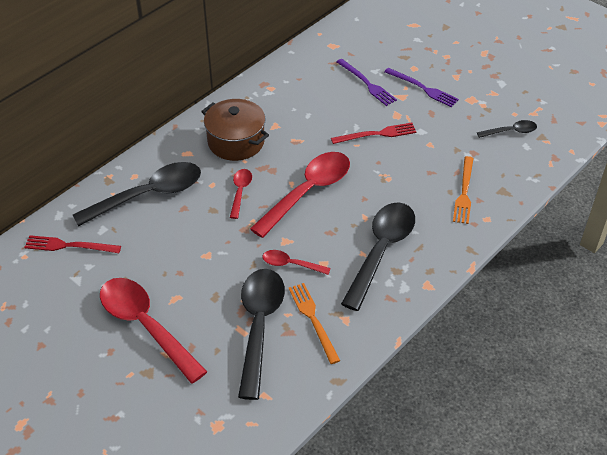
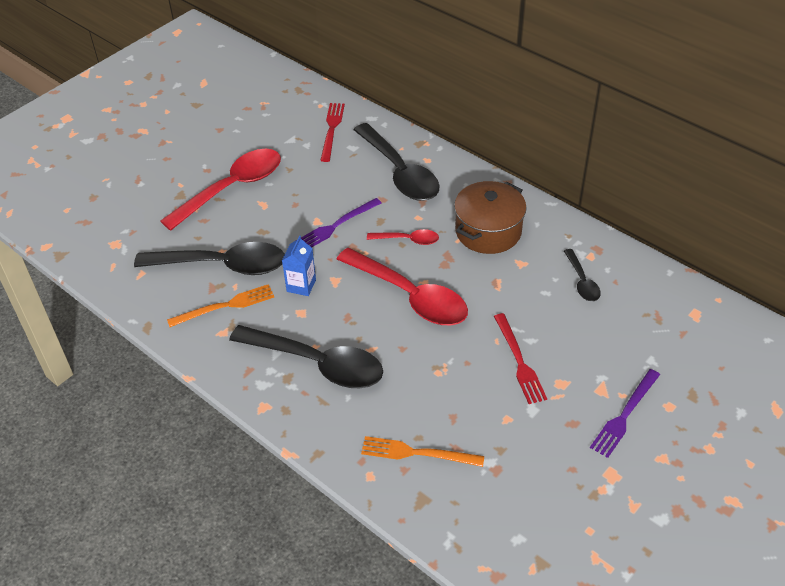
camera: 90 degrees right, 0 degrees up
red spoon [262,250,331,275] -> blue carton [282,236,316,296]
purple fork [337,59,397,106] -> purple fork moved to [301,198,382,247]
black spoon [477,120,537,138] -> black spoon moved to [564,249,601,301]

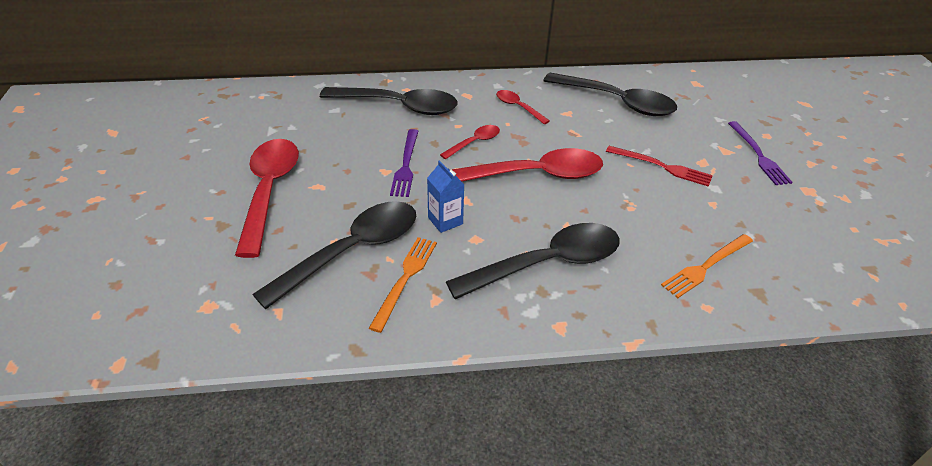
camera: 50 degrees left, 5 degrees down
red fork [320,103,345,162] -> none
brown pot [454,181,527,254] -> red spoon [496,90,550,124]
black spoon [564,249,601,301] -> black spoon [543,73,677,116], size x2.06

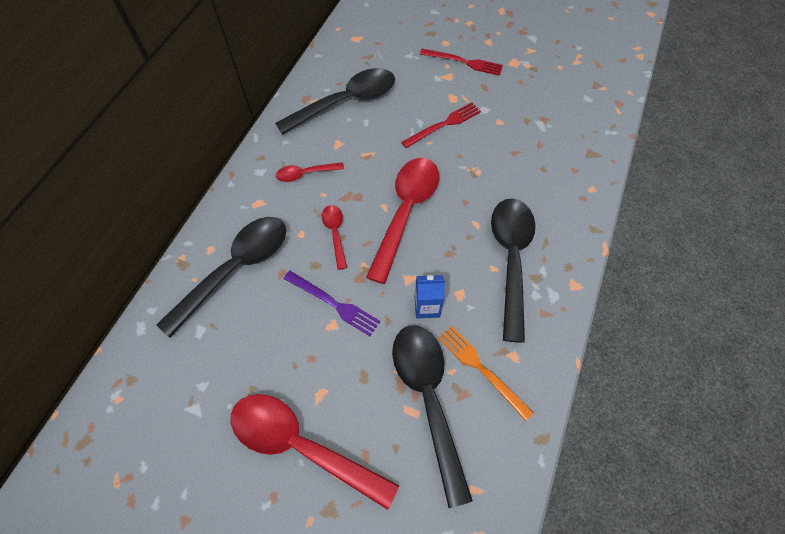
camera: 60 degrees left, 20 degrees up
orange fork [661,234,753,298] -> none
purple fork [728,121,793,185] -> red fork [420,49,503,76]

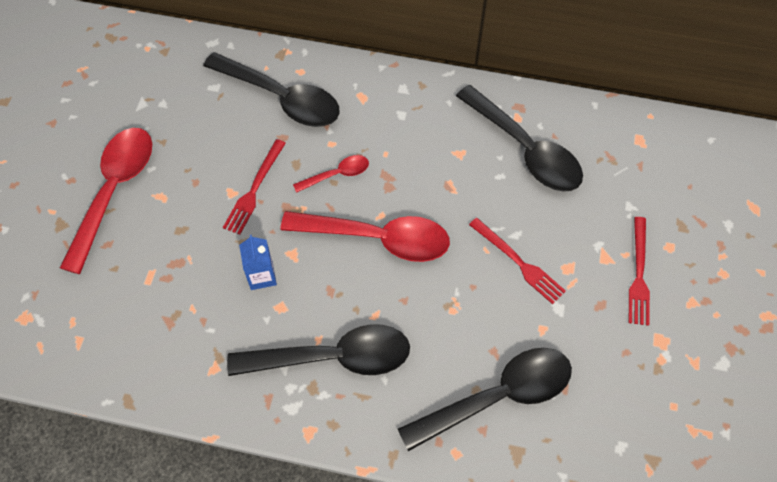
camera: 80 degrees right, 0 degrees up
red spoon [276,162,344,182] -> none
purple fork [284,271,380,336] -> red fork [223,139,286,235]
black spoon [392,325,473,508] -> black spoon moved to [398,348,572,451]
orange fork [438,326,534,421] -> none

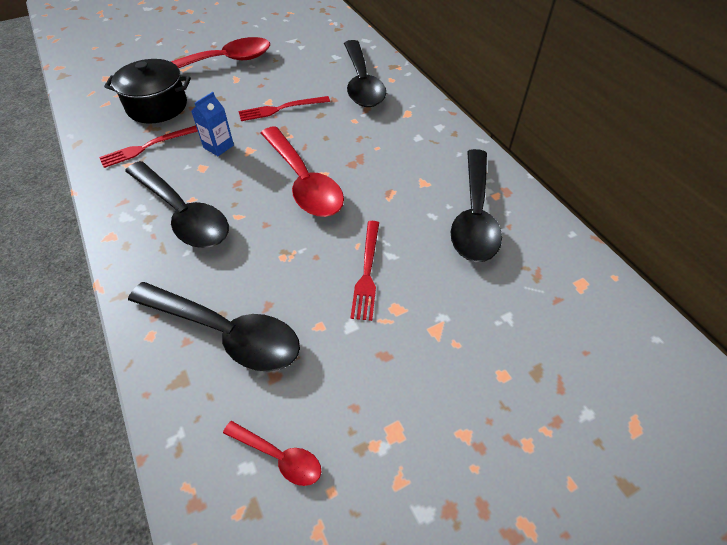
camera: 50 degrees right, 10 degrees down
red spoon [293,155,369,193] -> red spoon moved to [223,421,321,486]
red fork [629,217,650,326] -> red fork moved to [99,125,198,168]
none -> black pot [104,59,191,124]

